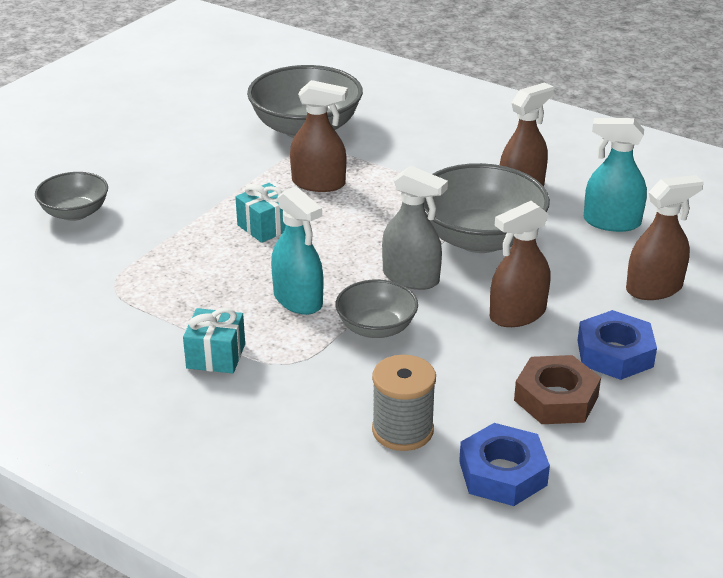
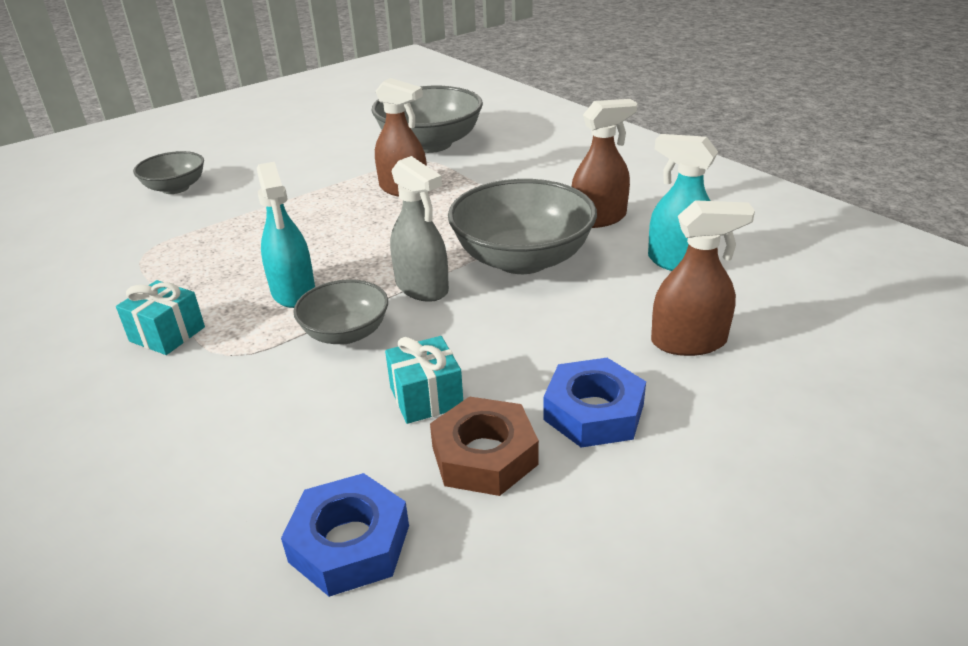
camera: 20 degrees right, 0 degrees up
turquoise gift [235,183,286,243] -> turquoise gift moved to [385,336,463,424]
grey spool [372,355,436,451] -> none
brown spray bottle [490,201,551,327] -> none

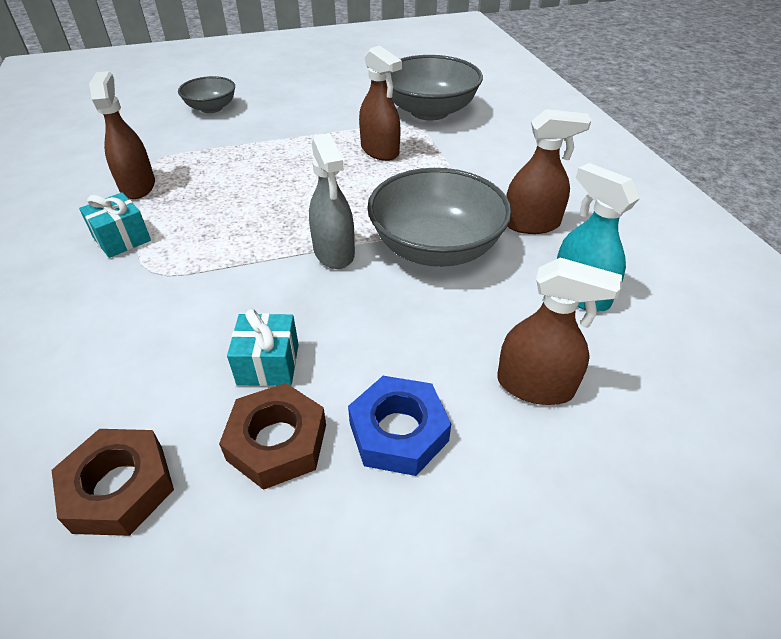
camera: 20 degrees right, 10 degrees up
turquoise spray bottle [257,162,315,308] -> none
blue nut [281,473,409,597] -> brown nut [52,429,174,536]
grey bowl [293,279,388,344] -> none
none -> brown spray bottle [89,71,155,199]

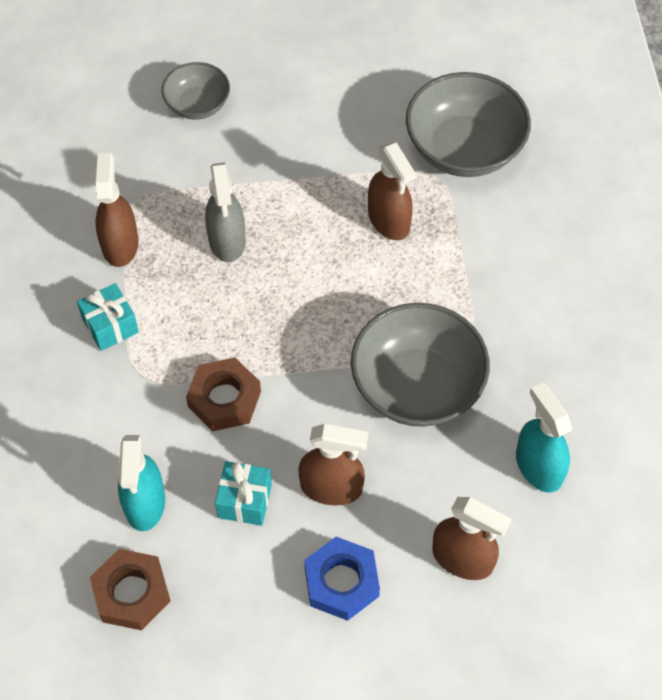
camera: 10 degrees right, 15 degrees up
brown nut [219,383,326,490] -> brown nut moved to [186,357,261,431]
grey spray bottle [309,133,355,269] -> grey spray bottle moved to [205,162,246,262]
brown spray bottle [506,109,591,234] -> brown spray bottle moved to [299,424,368,505]
none -> turquoise spray bottle [118,435,165,531]

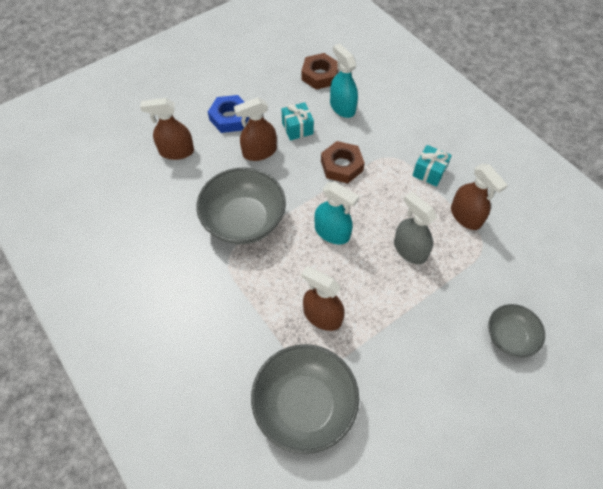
camera: 150 degrees right, 0 degrees up
turquoise spray bottle [516,383,572,493] -> turquoise spray bottle moved to [314,181,359,244]

